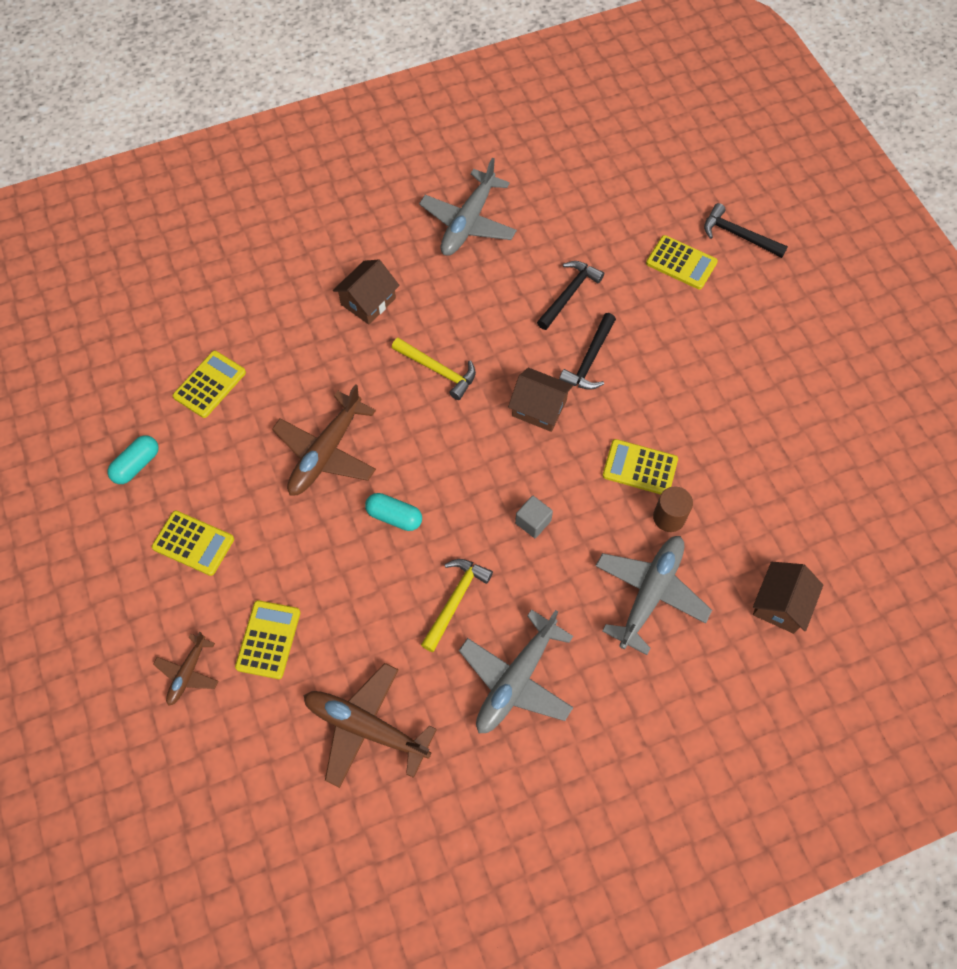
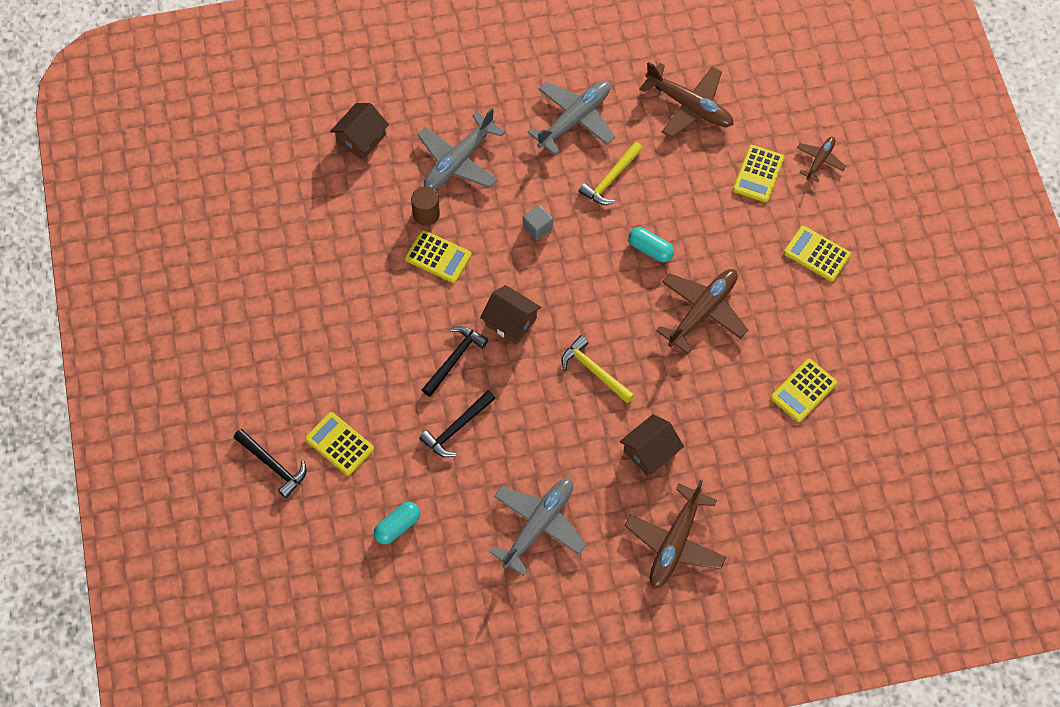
camera: 170 degrees left, 0 degrees up
turquoise capsule [108,435,159,484] -> turquoise capsule moved to [374,502,420,544]
none -> brown plane [624,480,726,589]

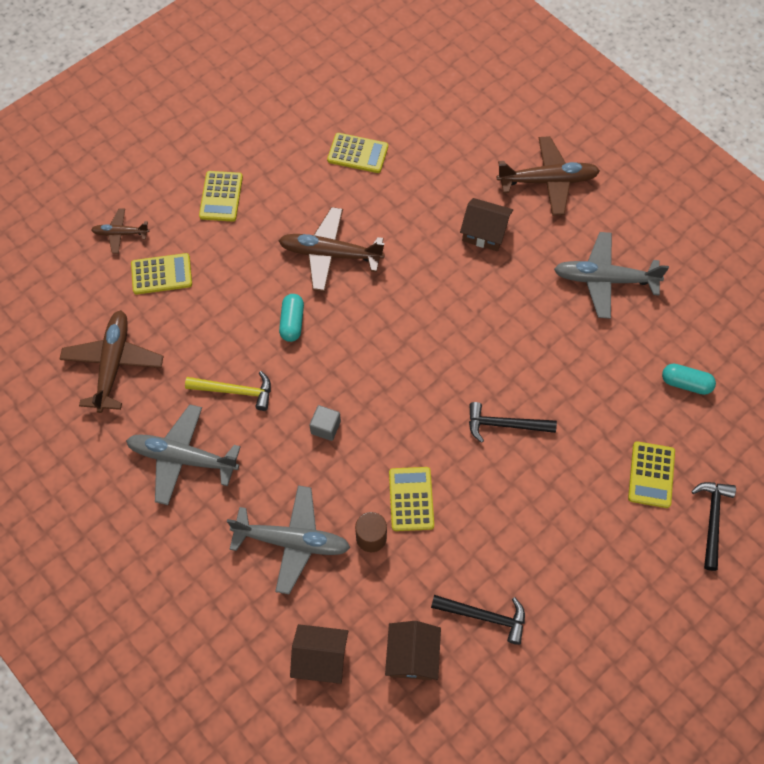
camera: 120 degrees left, 0 degrees up
black hammer [419,390,496,457] -> black hammer moved to [431,595,525,645]
brown house [480,285,541,345] -> brown house moved to [385,621,441,680]
yellow hammer [562,335,634,403] -> none

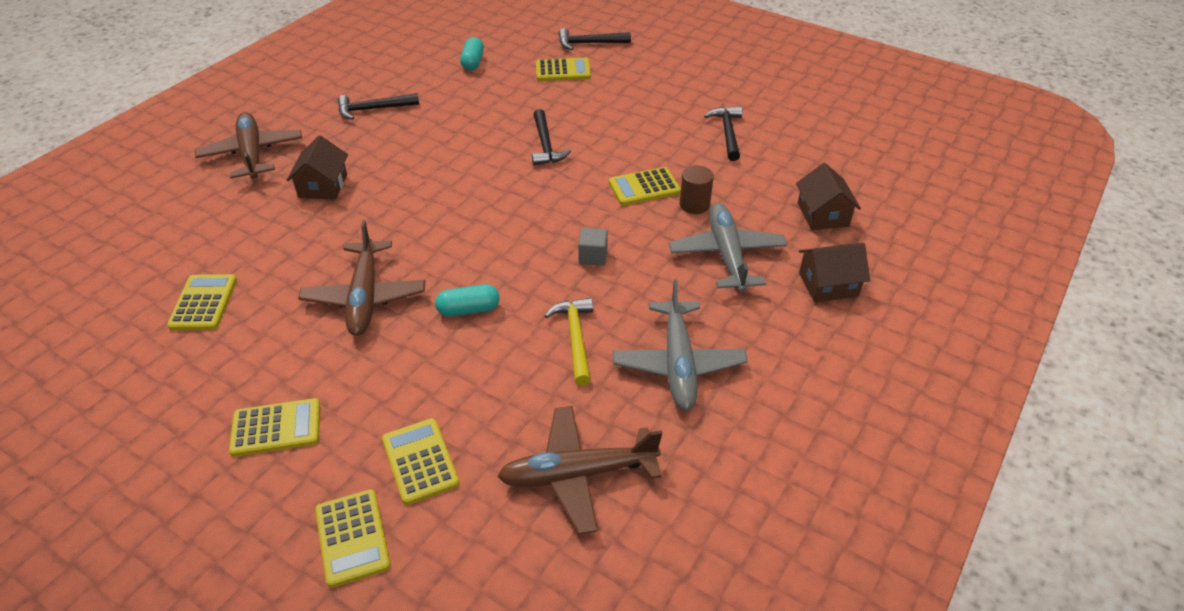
camera: 105 degrees left, 20 degrees down
brown plane [91,208,149,254] -> yellow calculator [315,489,391,588]
brown house [385,621,441,680] -> brown house moved to [799,243,870,303]
grey plane [554,232,669,319] -> black hammer [338,93,419,120]

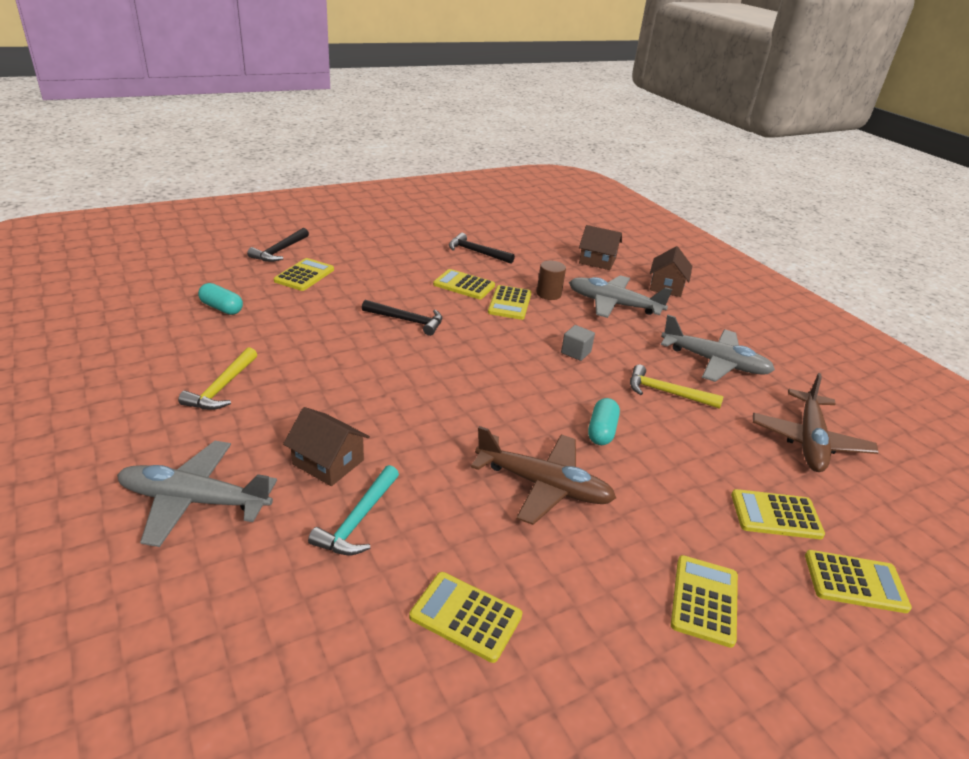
camera: 65 degrees left, 10 degrees down
brown plane [195,112,302,179] -> grey plane [117,441,277,547]
black hammer [338,93,419,120] -> yellow hammer [178,347,257,410]
none -> turquoise hammer [308,465,399,555]
none -> yellow calculator [433,269,495,299]

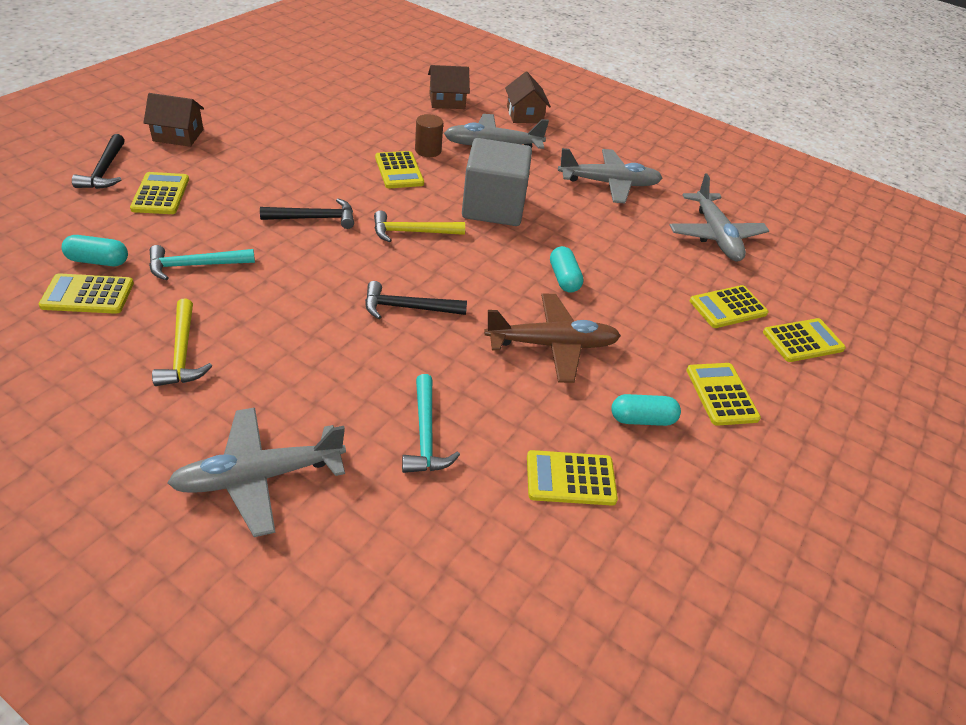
camera: 30 degrees left, 10 degrees up
brown house [283,407,370,486] -> brown house moved to [144,93,204,147]
yellow calculator [433,269,495,299] -> yellow calculator moved to [39,273,134,314]
black hammer [449,233,515,264] -> black hammer moved to [365,281,467,319]
grey cube [561,325,595,361] -> grey cube [462,138,532,226], size x2.49
yellow hammer [630,365,723,409] -> yellow hammer moved to [374,210,465,242]
brown plane [753,373,879,472] -> grey plane [670,174,769,262]
none -> turquoise hammer [149,245,255,280]
none -> turquoise capsule [611,394,681,426]

